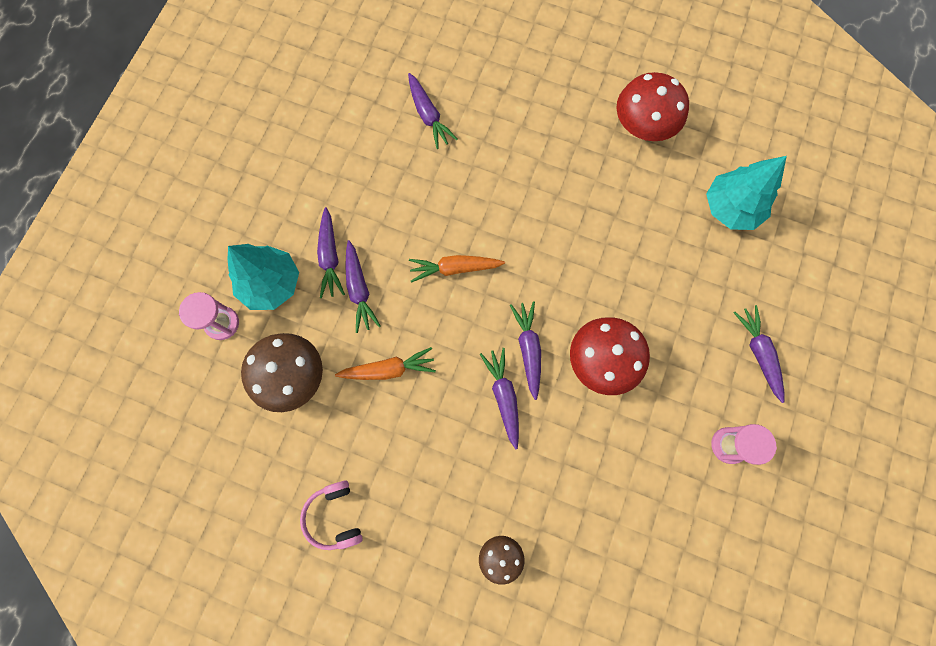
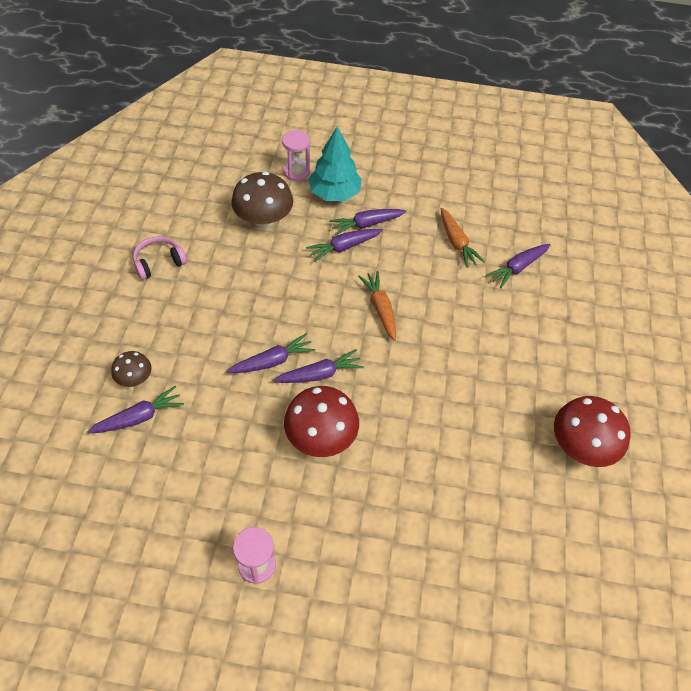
camera: 75 degrees right, 20 degrees down
orange carrot [335,347,436,380] -> orange carrot moved to [441,208,485,268]
turquoise tree [706,156,787,230] -> none
purple carrot [734,305,784,403] -> purple carrot moved to [87,386,184,433]

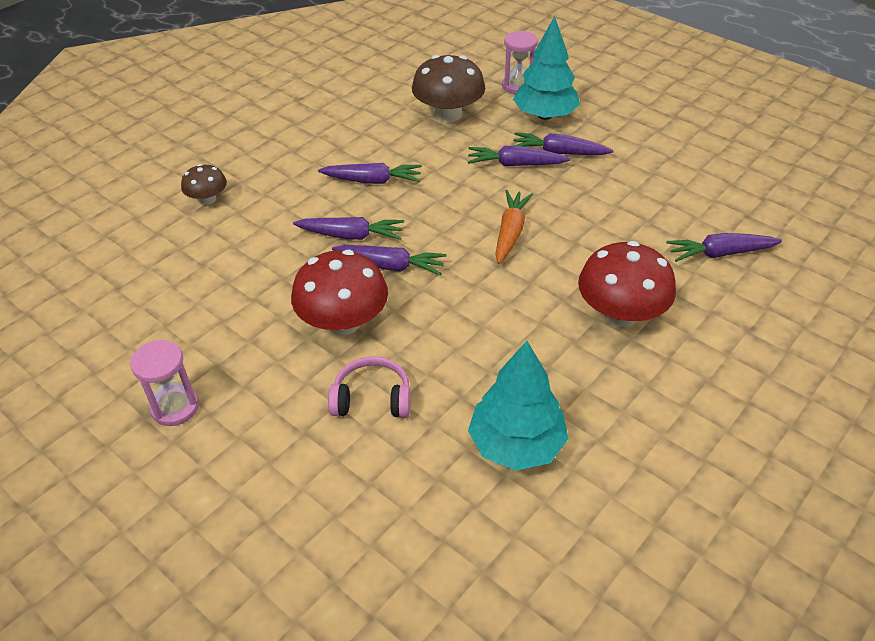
camera: 35 degrees right, 10 degrees down
purple carrot [87,386,184,433] -> purple carrot moved to [318,163,422,184]
pink headphones [133,236,187,280] -> pink headphones moved to [328,356,411,417]
orange carrot [441,208,485,268] -> none
red mushroom [554,396,631,467] -> red mushroom moved to [578,241,676,327]
none -> turquoise tree [468,341,568,471]

